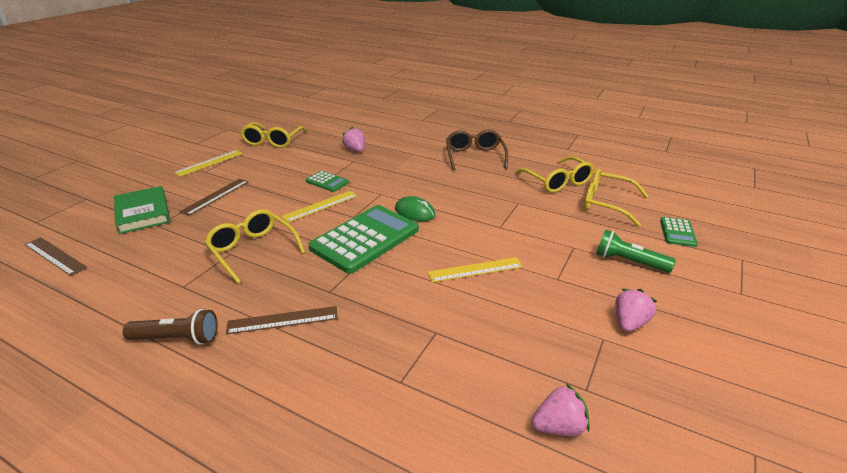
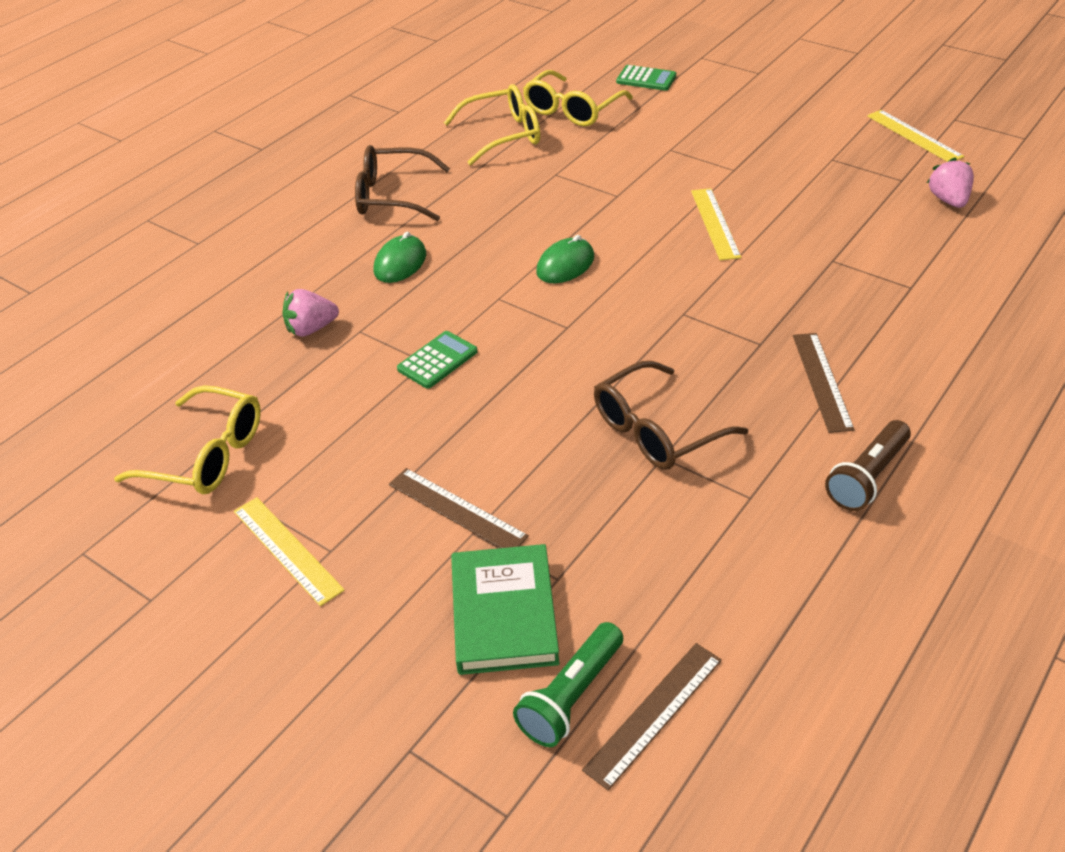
camera: 80 degrees left, 10 degrees up
green book [114,186,170,234] -> green book turned 75 degrees counterclockwise [451,544,560,675]
brown flashlight [123,309,218,345] -> brown flashlight turned 150 degrees counterclockwise [825,420,911,511]
yellow glasses [204,209,305,284] -> brown glasses [594,361,748,470]
yellow ruler [281,191,357,222] -> yellow ruler moved to [867,110,964,162]
green calculator [308,205,419,274] -> none
green flashlight [596,229,676,273] -> green flashlight moved to [513,622,623,747]
pink strawberry [615,289,657,332] -> none
none -> green mouse [373,232,426,283]

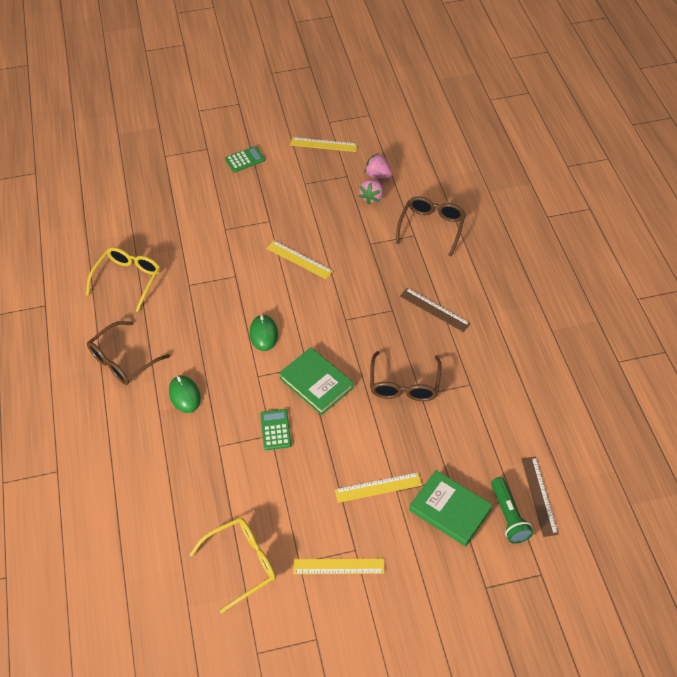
camera: 50 degrees left, 10 degrees up
pink strawberry [282,289,339,337] -> pink strawberry moved to [359,179,383,205]
brown ruler [389,468,529,548] -> yellow ruler [335,472,422,503]
yellow glasses [523,70,633,126] -> none
green calculator [616,65,676,91] -> green calculator moved to [225,146,265,172]
brown flashlight [825,420,911,511] -> none
none -> green book [279,347,354,415]
none -> brown glasses [396,196,466,257]

